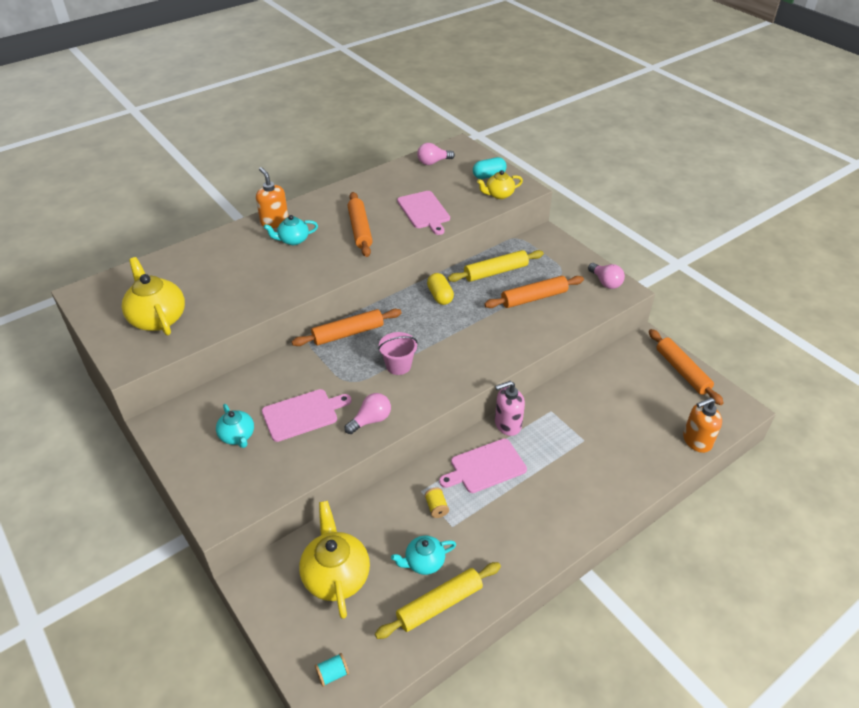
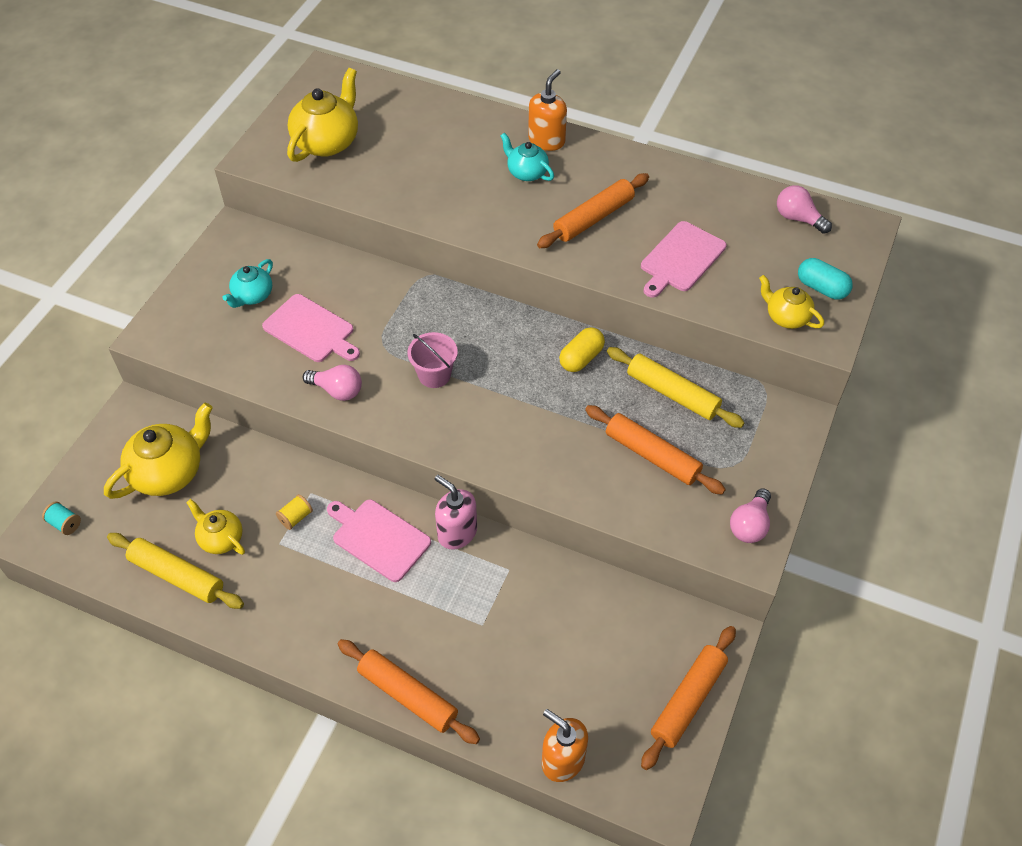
camera: 60 degrees right, 10 degrees up
orange rolling pin [292,309,402,346] -> orange rolling pin moved to [338,639,480,744]
turquoise teapot [391,536,456,575] -> yellow teapot [186,499,245,555]

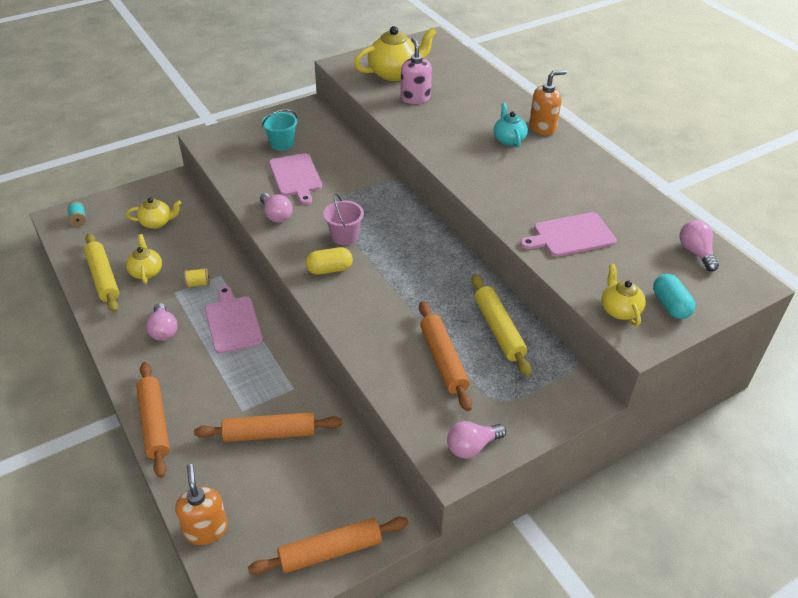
camera: 35 degrees right, 10 degrees down
yellow teapot [104,403,213,499] -> yellow teapot [126,198,181,229], size x0.59
turquoise teapot [222,259,273,308] -> turquoise bucket [262,109,297,151]
pink soap dispenser [435,475,477,550] -> pink soap dispenser moved to [401,37,432,104]
orange rolling pin [537,173,649,248] -> orange rolling pin moved to [194,412,342,442]
yellow capsule [559,327,605,372] -> yellow capsule moved to [306,247,353,275]
none -> pink light bulb [146,303,177,341]

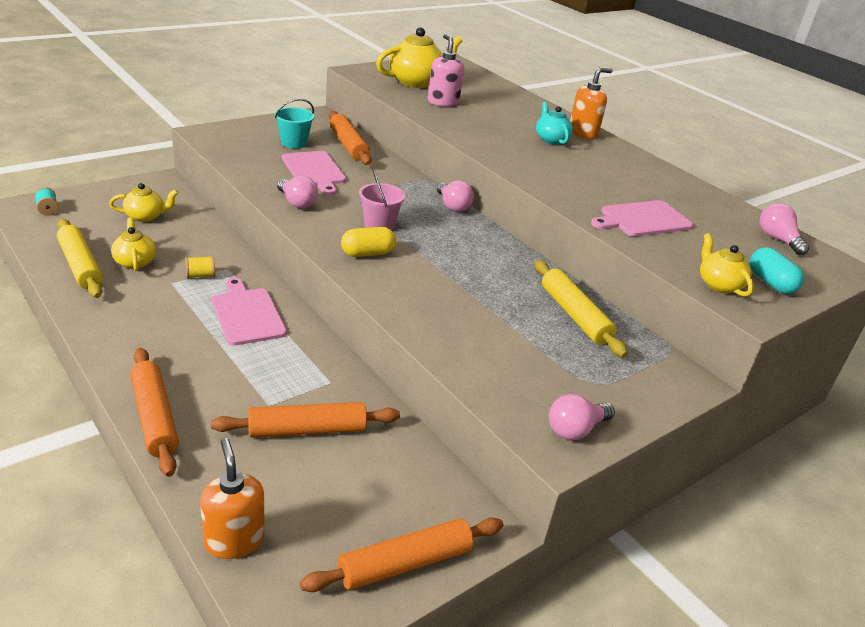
camera: 10 degrees left, 10 degrees down
pink light bulb [146,303,177,341] -> pink light bulb moved to [437,180,474,212]
orange rolling pin [419,301,472,411] -> orange rolling pin moved to [329,111,372,165]

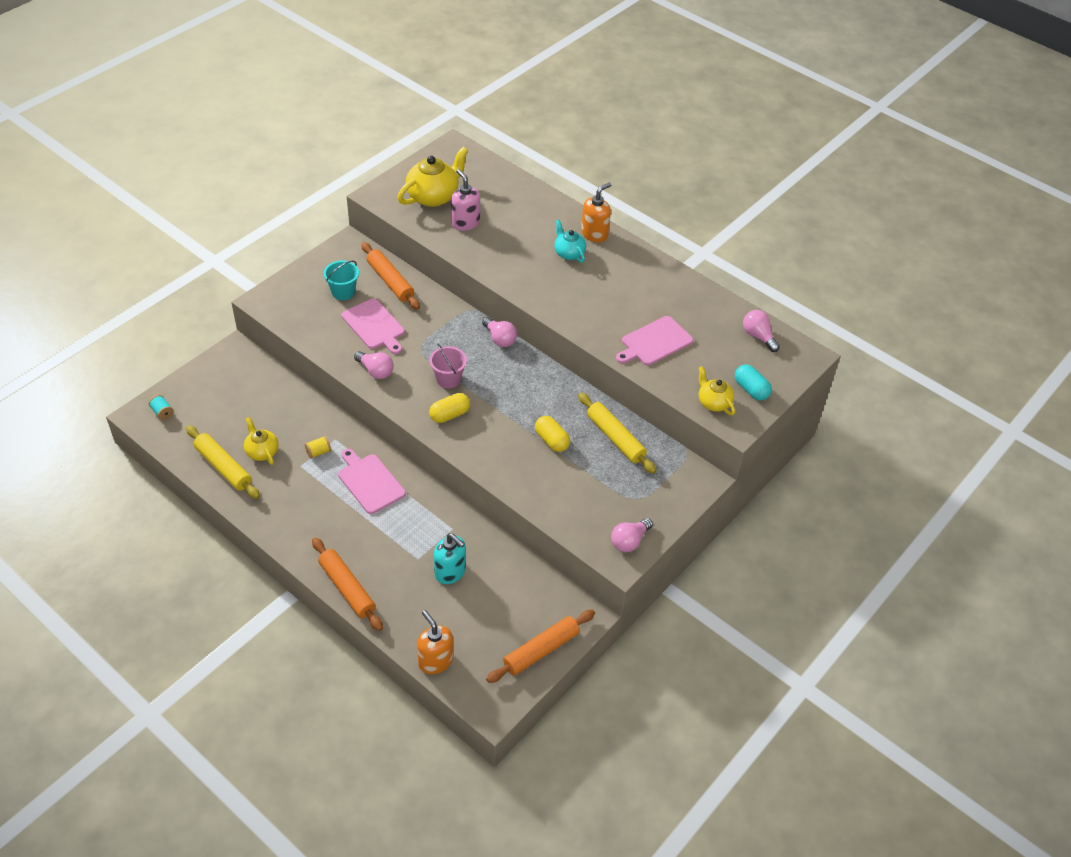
camera: 10 degrees left, 15 degrees up
yellow teapot [109,183,178,222] -> none
orange rolling pin [211,402,400,438] -> turquoise soap dispenser [434,533,466,584]
none -> yellow capsule [535,416,570,452]

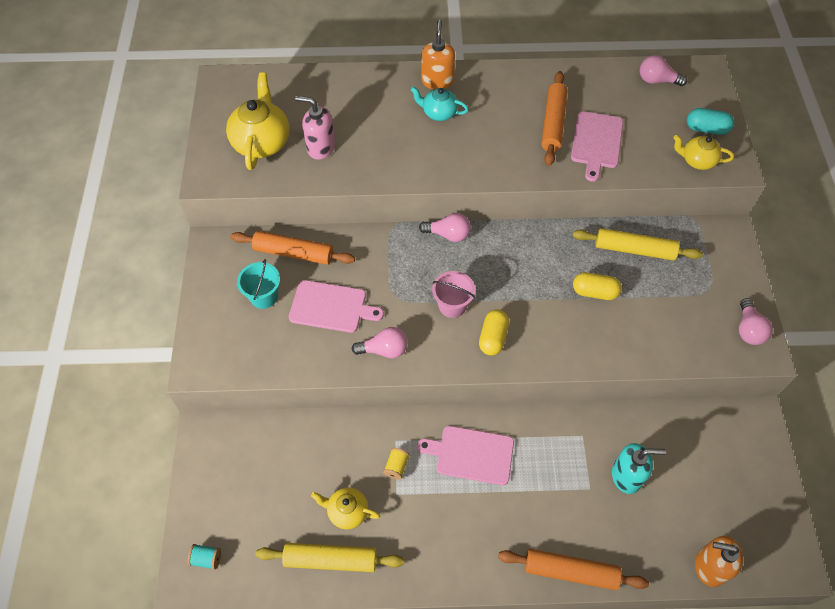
camera: 40 degrees left, 10 degrees up
orange rolling pin [486,609,595,683] -> orange rolling pin moved to [541,71,567,166]

